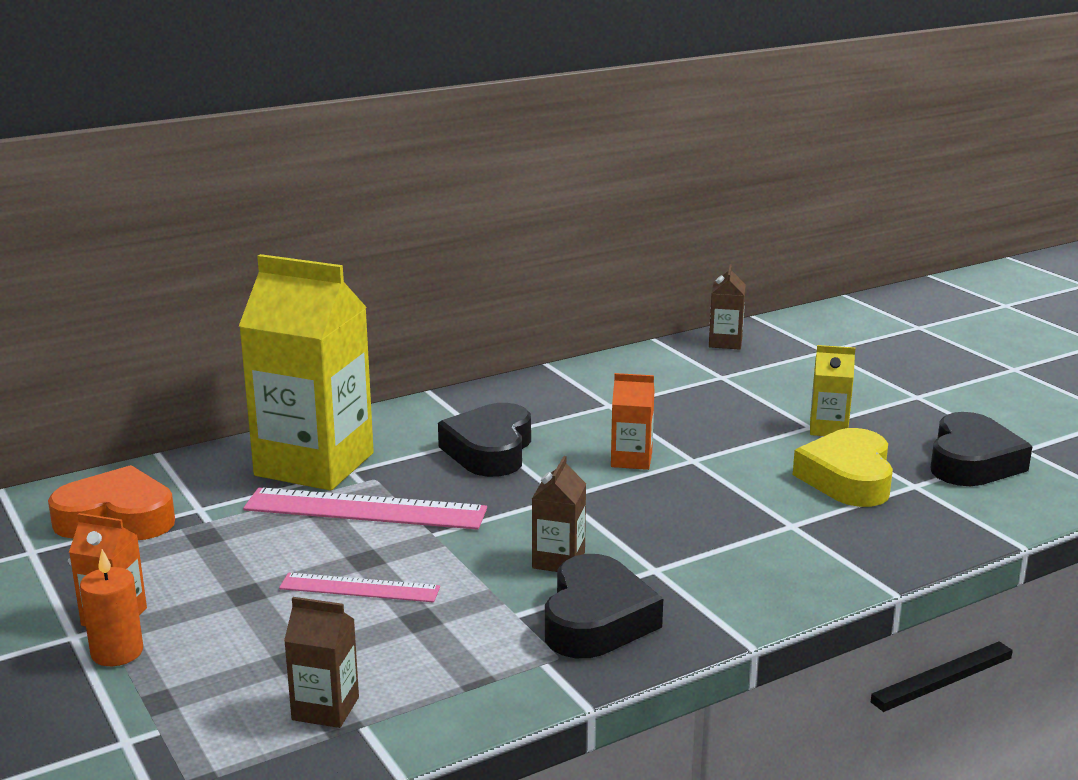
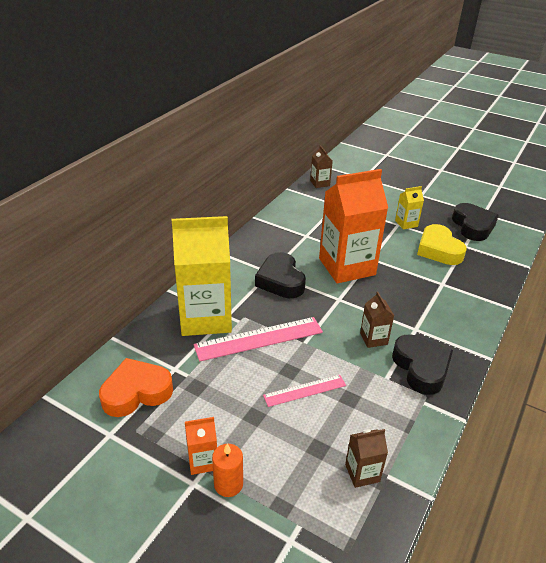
camera: 30 degrees left, 15 degrees up
orange carton [611,373,655,470] -> orange carton [319,169,388,283], size x2.29

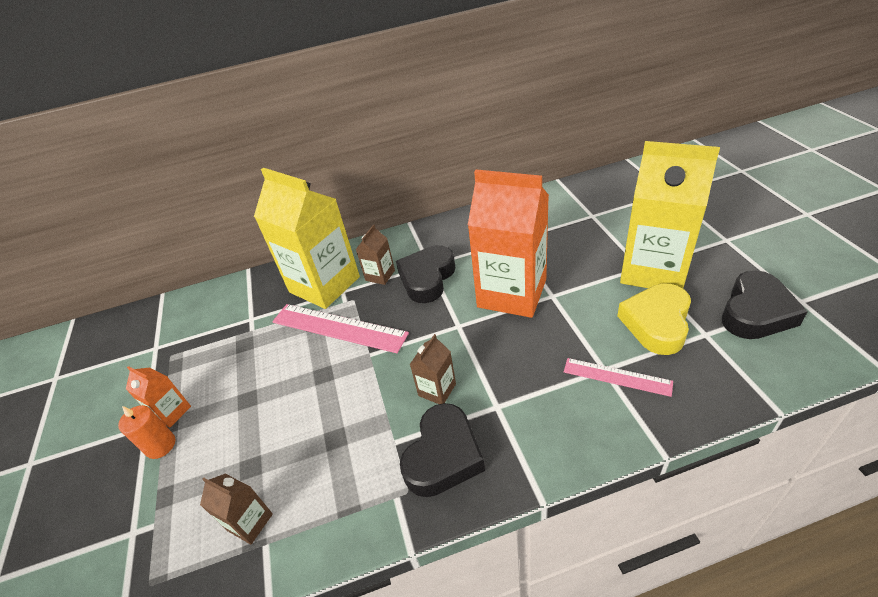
camera: 50 degrees right, 5 degrees up
orange heart [99,358,173,417] -> none
pink ruler [263,375,346,407] -> pink ruler moved to [564,358,673,397]
brown carton [310,145,333,188] -> brown carton moved to [356,224,395,285]
yellow carton [395,186,424,229] -> yellow carton [620,141,720,289], size x2.29

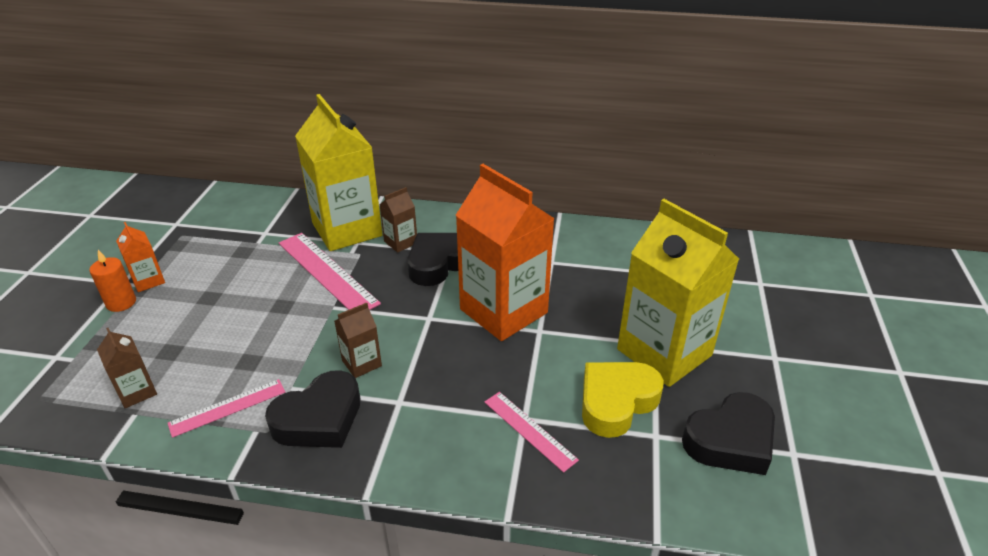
camera: 20 degrees right, 5 degrees down
none -> pink ruler [168,379,285,438]

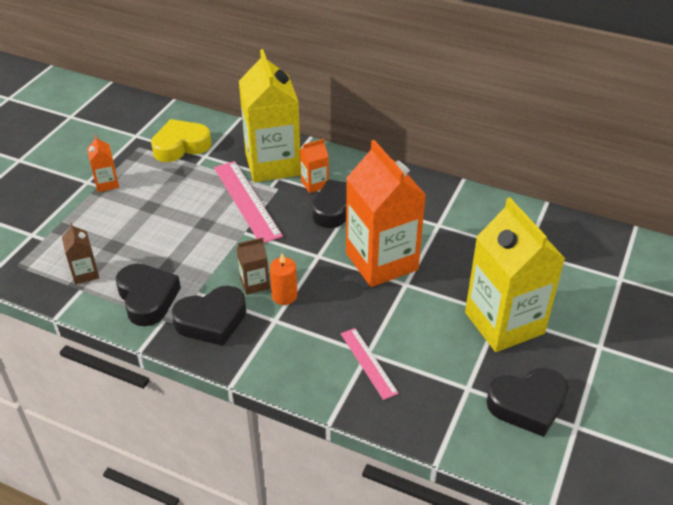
camera: 15 degrees right, 5 degrees up
orange candle [90,250,136,312] -> orange candle moved to [270,254,297,305]
pink ruler [168,379,285,438] -> black heart [116,264,181,326]
brown carton [380,187,417,253] -> orange carton [300,139,329,193]
yellow heart [582,362,664,438] -> yellow heart moved to [151,119,212,162]

